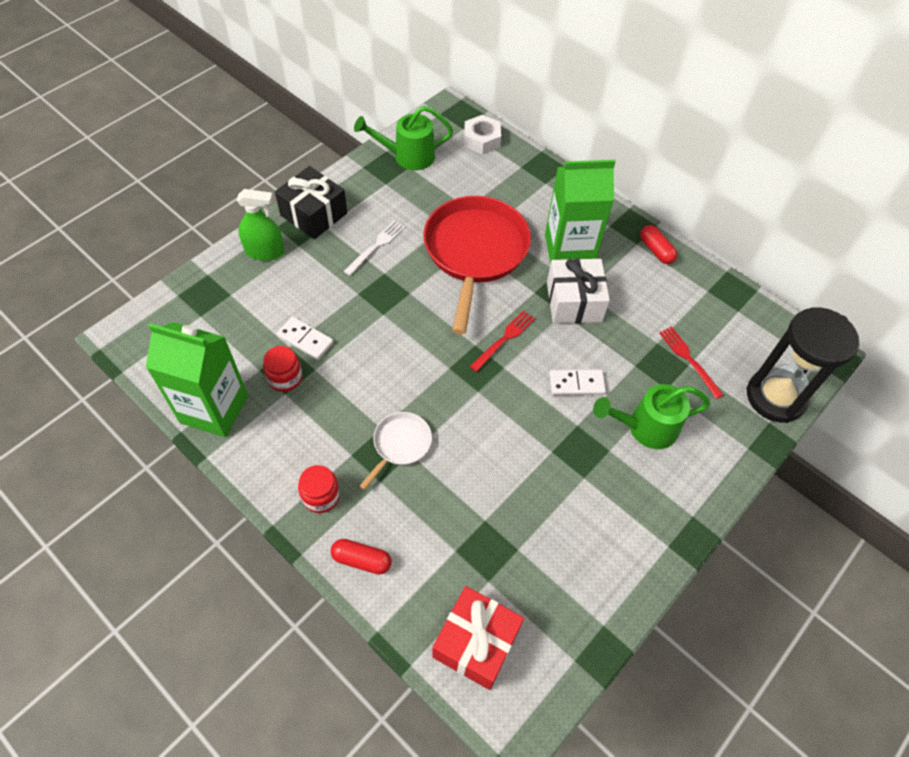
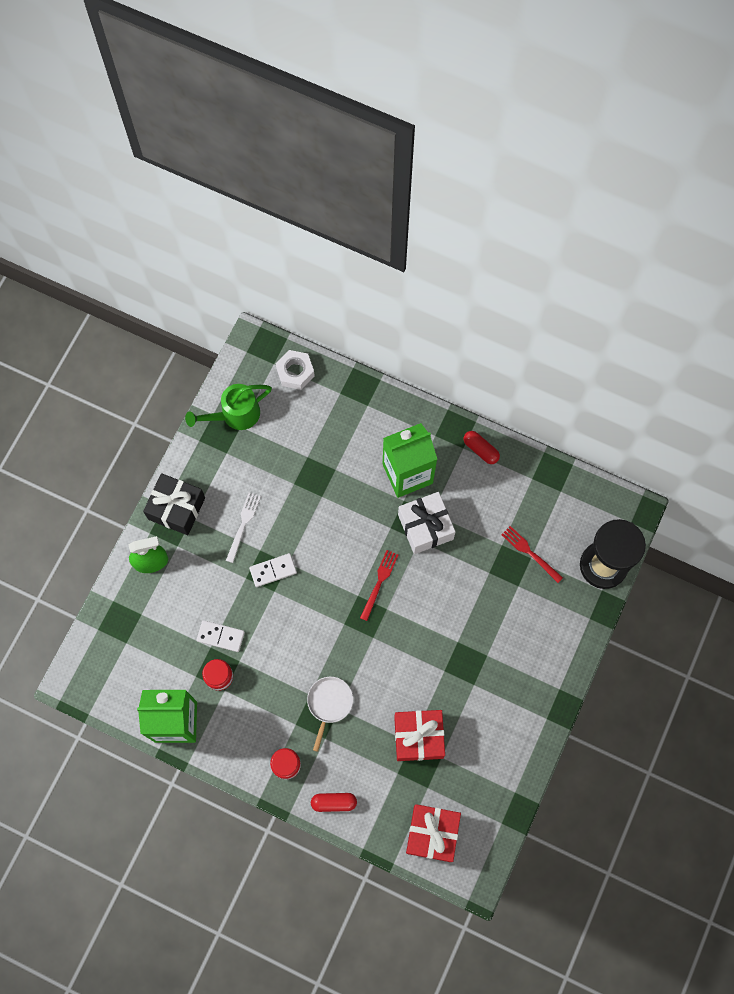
camera: 15 degrees left, 15 degrees up
red pan [423,196,531,334] -> none
white domino [549,369,606,395] -> white domino moved to [249,553,297,587]
green watering can [593,384,710,449] -> none
none -> red gift [394,710,445,761]

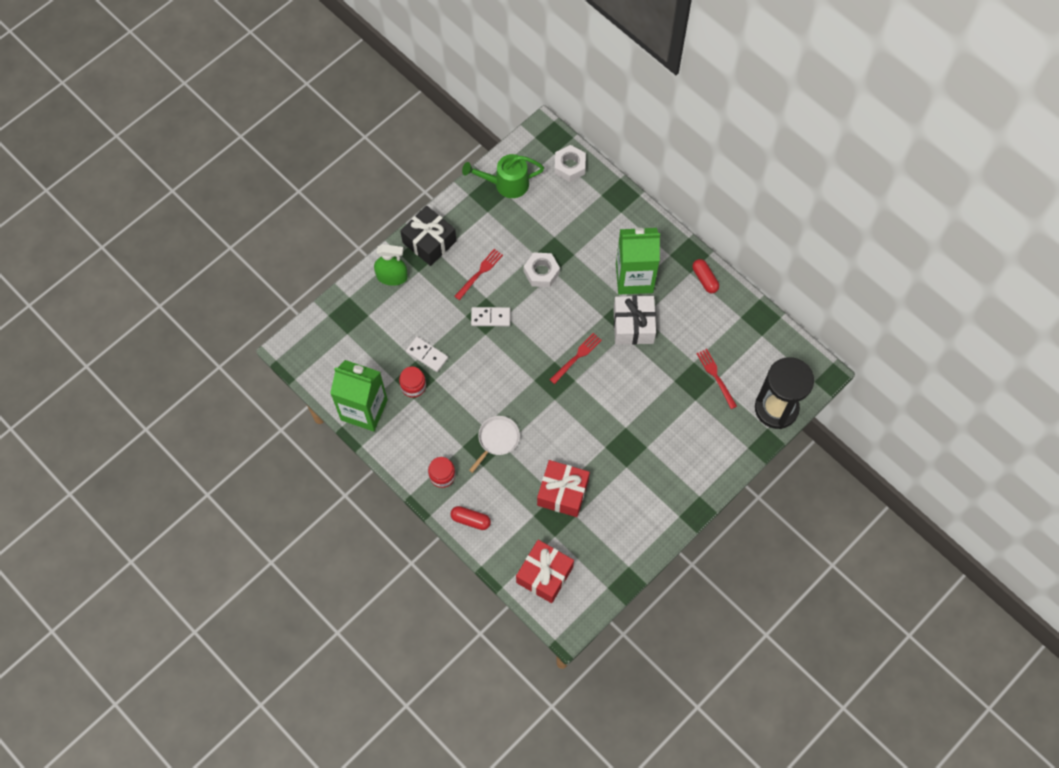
camera: 20 degrees right, 5 degrees down
white fork [226,492,261,563] -> red fork [454,249,503,300]
none -> white nut [524,252,560,287]

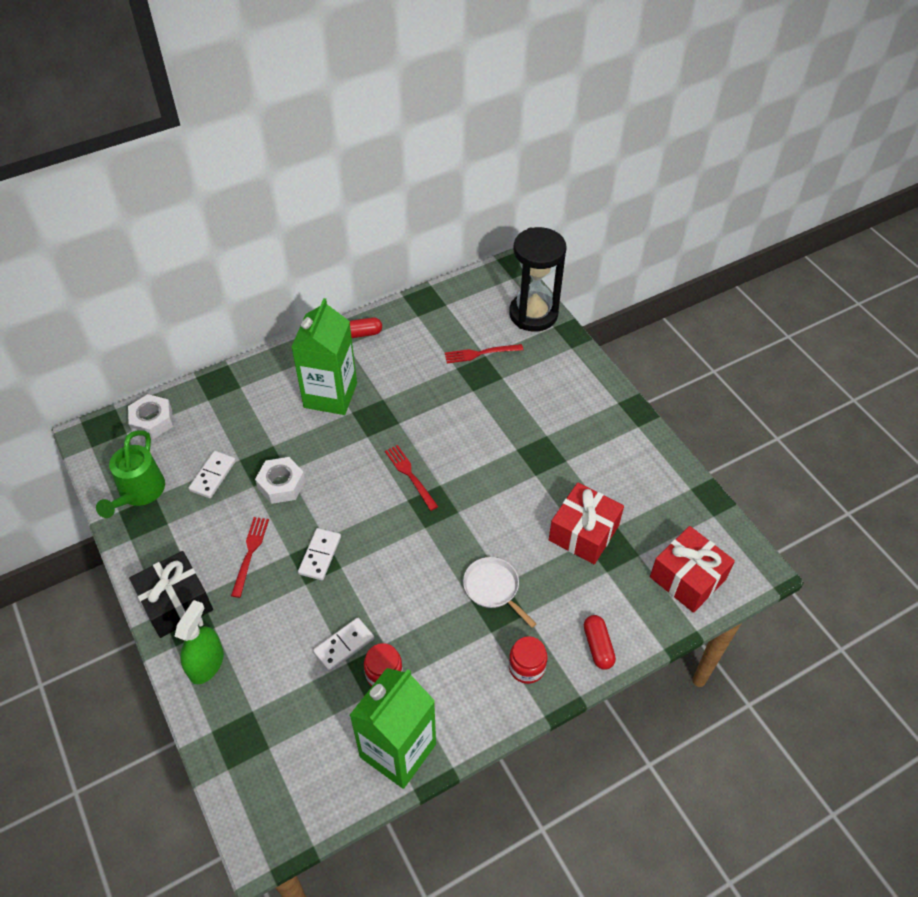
camera: 75 degrees left, 15 degrees down
red capsule [450,506,491,530] -> red capsule turned 45 degrees counterclockwise [584,615,616,670]
red fork [454,249,503,300] -> red fork turned 45 degrees clockwise [231,517,269,598]
white gift [613,296,656,345] -> none
none -> white domino [189,451,236,498]

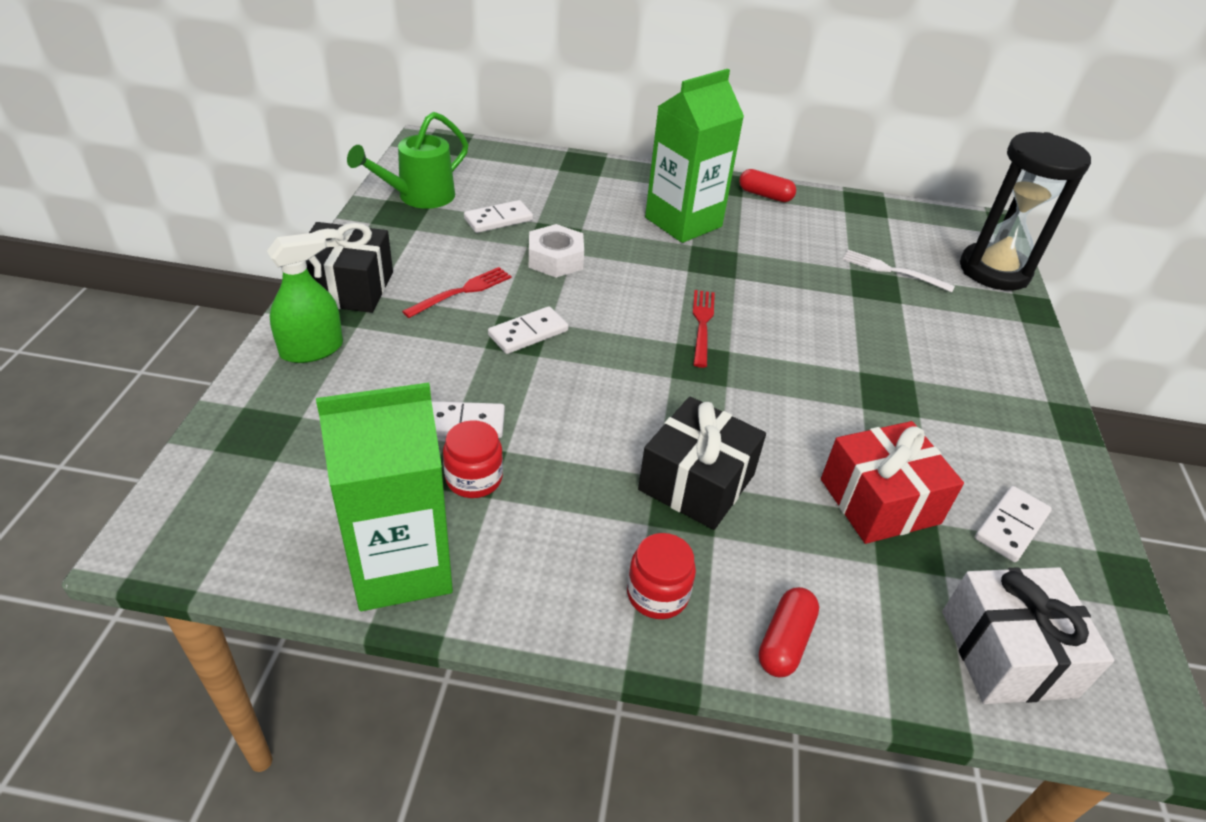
camera: 35 degrees right, 10 degrees down
white nut [128,394,173,439] -> none
red fork [445,344,523,363] -> white fork [843,250,955,292]
white pan [463,557,536,628] -> black gift [638,396,766,530]
red gift [650,526,735,613] -> white gift [942,567,1114,704]
none -> white domino [975,486,1052,562]

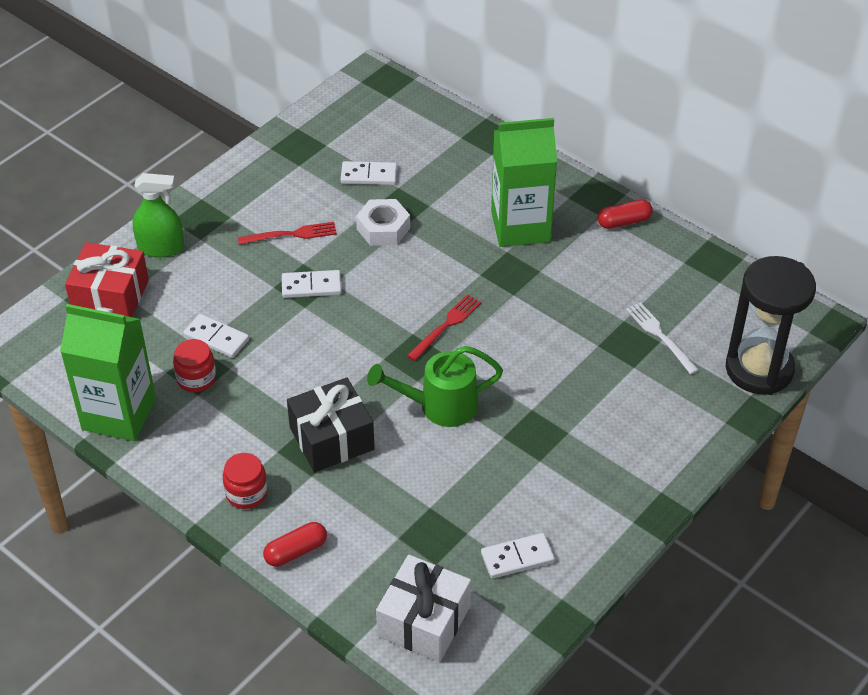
camera: 35 degrees right, 5 degrees up
black gift [306,222,393,313] -> none
green watering can [347,112,468,209] -> green watering can moved to [367,346,503,427]
red capsule [739,169,796,202] -> red capsule turned 75 degrees counterclockwise [597,200,653,229]
red gift [821,421,964,544] -> red gift moved to [65,242,149,317]

